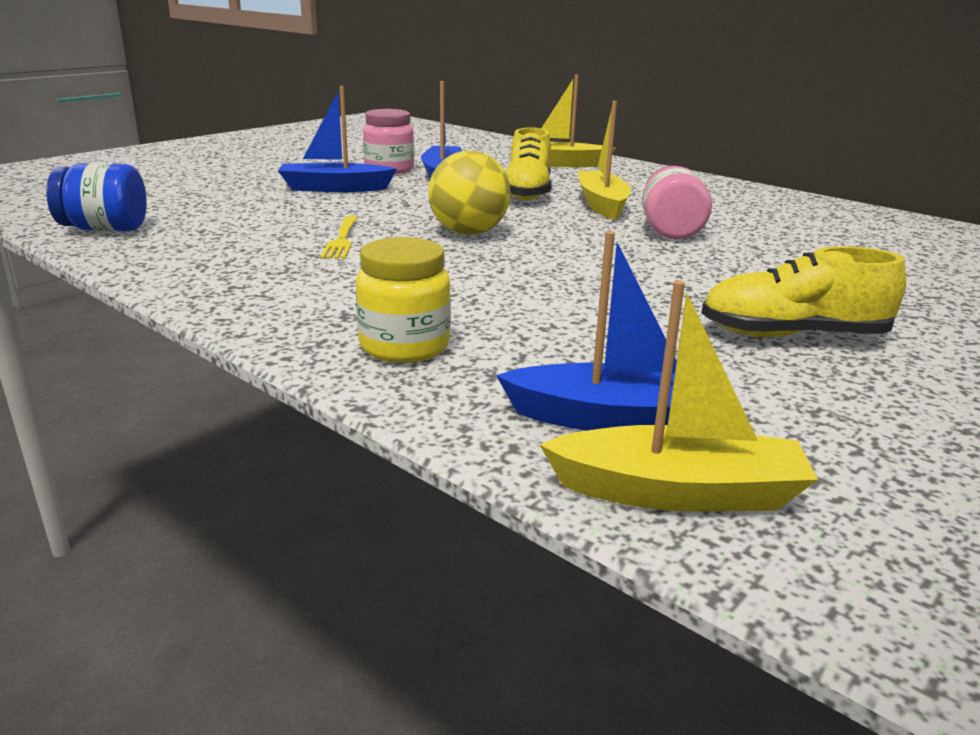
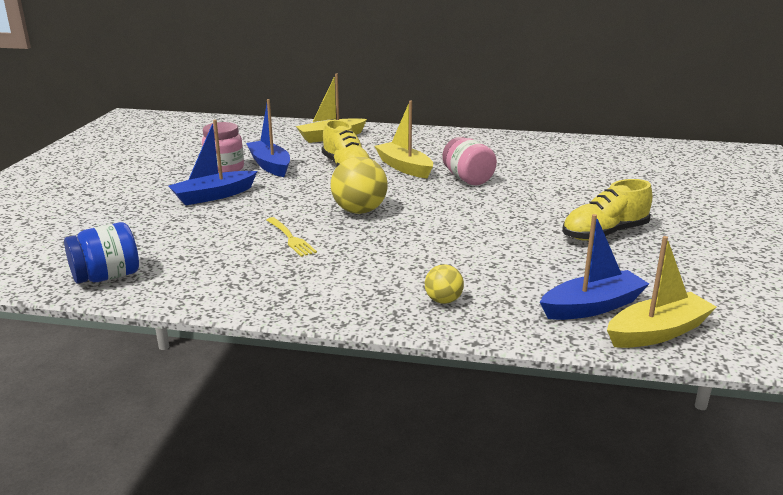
camera: 30 degrees left, 0 degrees up
yellow jar [356,237,451,363] -> yellow ball [425,265,464,304]

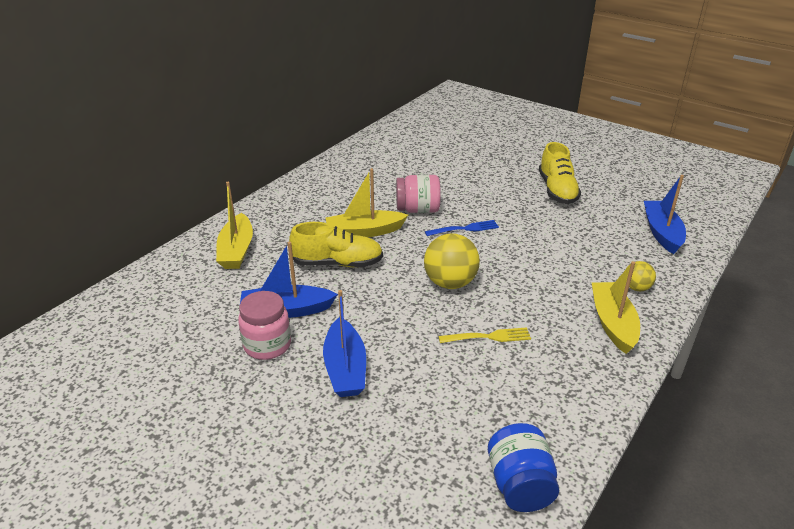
camera: 65 degrees left, 10 degrees up
yellow boat [607,236,717,348] -> yellow boat moved to [592,261,640,354]
none -> blue fork [425,220,499,236]

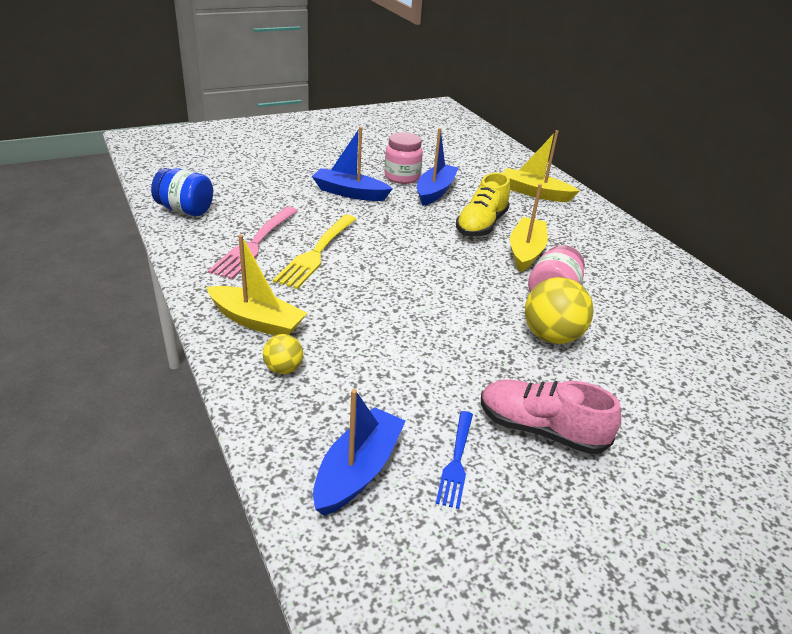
camera: 115 degrees right, 0 degrees up
yellow ball [424,233,480,289] -> yellow ball moved to [525,277,594,344]
blue fork [425,220,499,236] -> blue fork moved to [436,411,473,509]
yellow fork [439,327,531,343] -> yellow fork [273,215,356,289], size x1.67
yellow shoe [539,142,581,204] -> pink shoe [481,380,621,454]
blue boat [644,175,686,254] -> blue boat turned 90 degrees counterclockwise [313,389,406,516]
none -> pink fork [208,207,298,280]

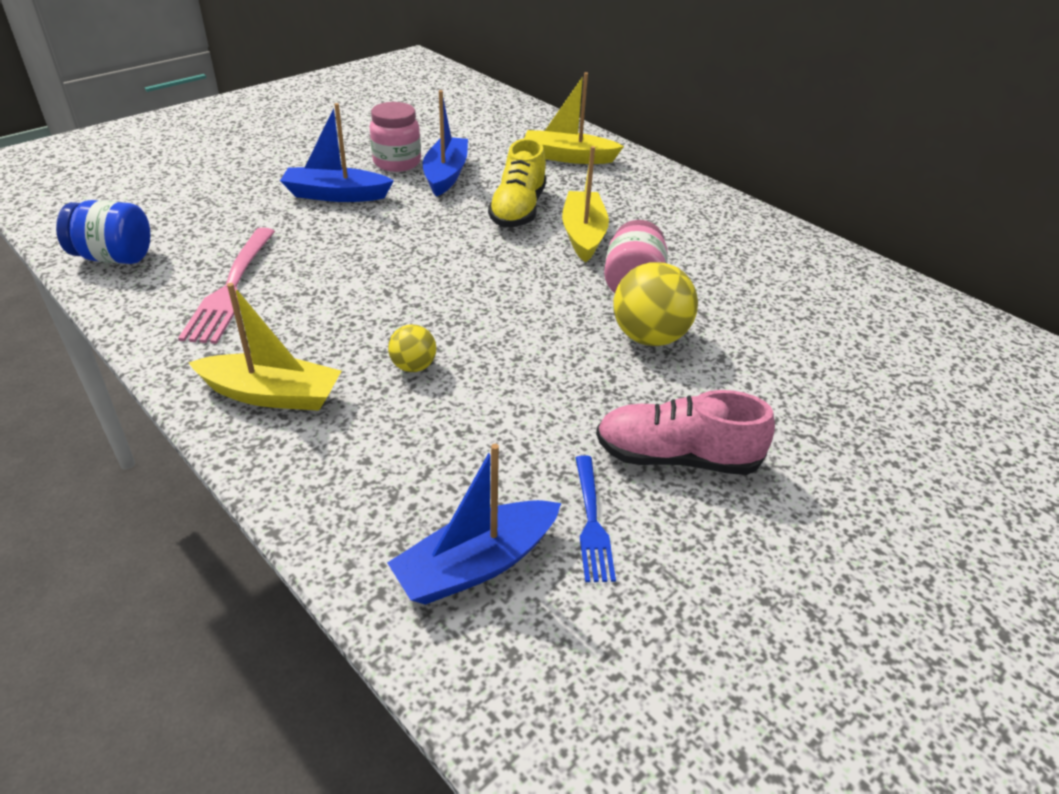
camera: 15 degrees left, 5 degrees up
yellow ball [263,334,303,374] -> yellow ball moved to [388,324,436,372]
yellow fork [273,215,356,289] -> none
blue boat [313,389,406,516] -> blue boat turned 135 degrees counterclockwise [387,444,561,605]

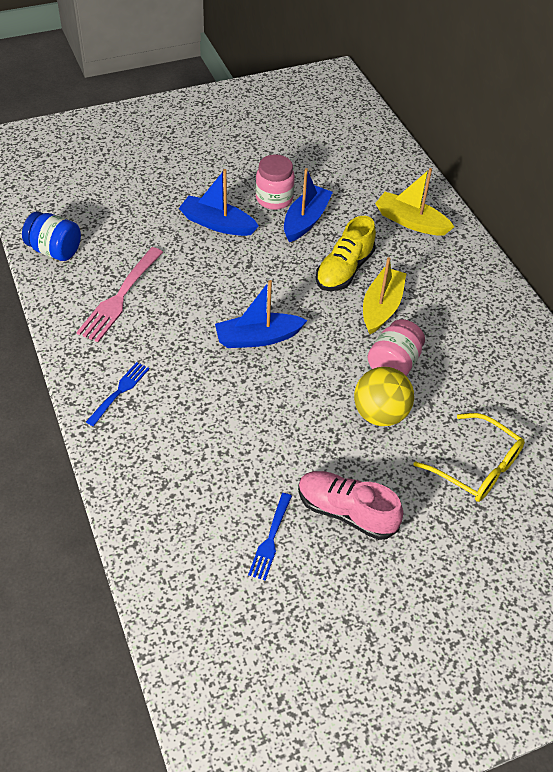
camera: 20 degrees right, 10 degrees up
yellow boat [188,283,341,411] -> blue fork [86,362,149,426]
blue boat [387,444,561,605] -> blue boat moved to [215,280,308,348]
yellow ball [388,324,436,372] -> none
none -> yellow glasses [414,413,525,502]

